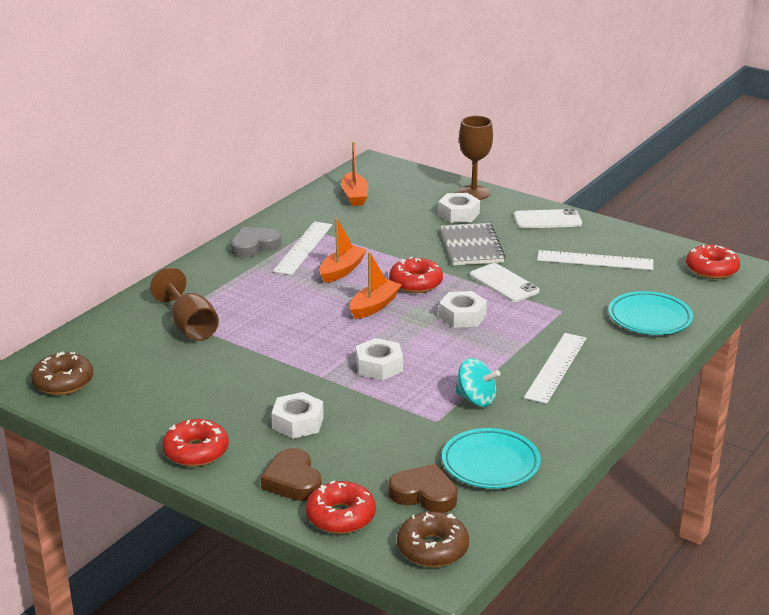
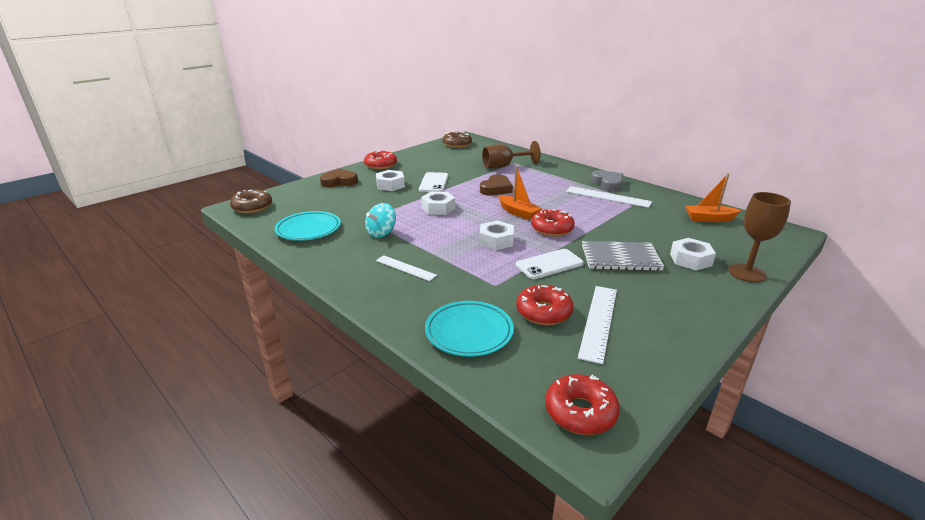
camera: 100 degrees right, 0 degrees up
red donut [306,481,376,534] -> red donut moved to [516,285,574,325]
orange boat [319,218,367,283] -> none
brown heart [389,464,458,513] -> brown heart moved to [480,174,513,196]
white phone [514,208,582,229] -> white phone moved to [419,172,448,192]
white ruler [524,333,586,404] -> white ruler [376,255,437,281], size x0.64

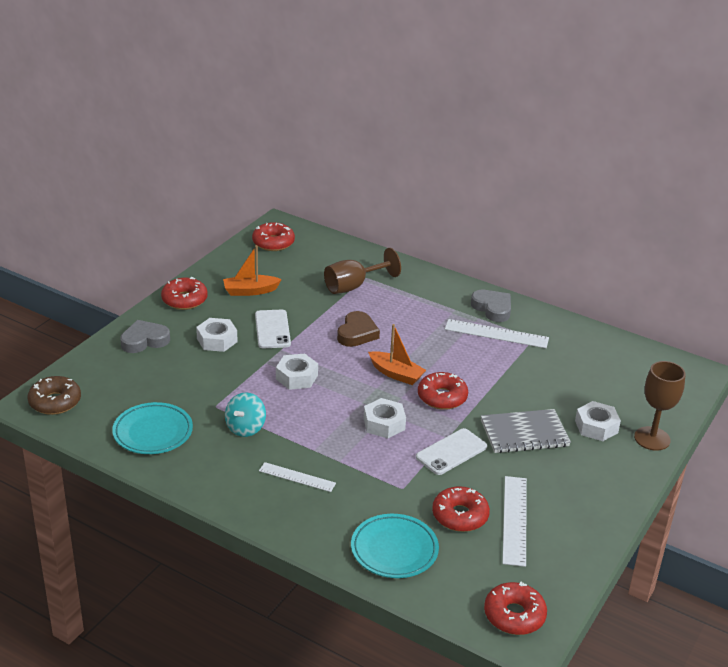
camera: 15 degrees left, 5 degrees up
brown heart [320,168,358,187] -> grey heart [120,320,170,353]
brown donut [443,131,472,148] -> red donut [252,222,295,251]
orange boat [685,173,741,222] -> orange boat moved to [223,245,282,296]

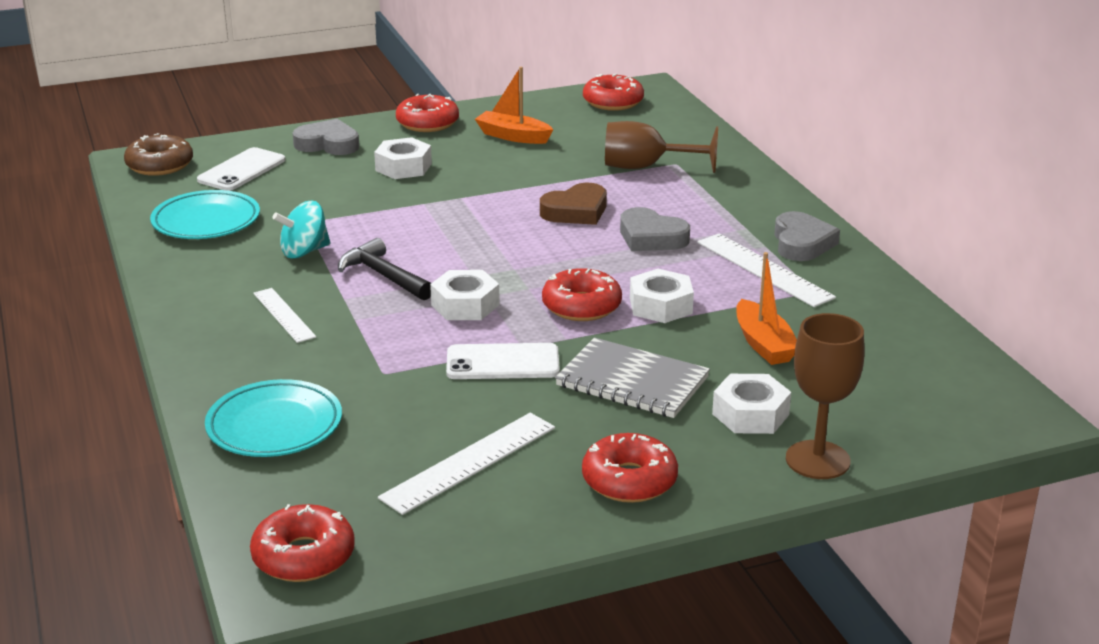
camera: 40 degrees right, 5 degrees down
white phone [255,309,291,348] -> white phone moved to [197,147,285,191]
white nut [276,354,318,390] -> white nut moved to [630,269,694,323]
orange boat [368,324,426,385] -> orange boat moved to [736,252,797,365]
red donut [432,486,490,532] -> red donut moved to [582,433,678,503]
none -> black hammer [338,238,431,301]
none -> grey heart [620,207,690,251]

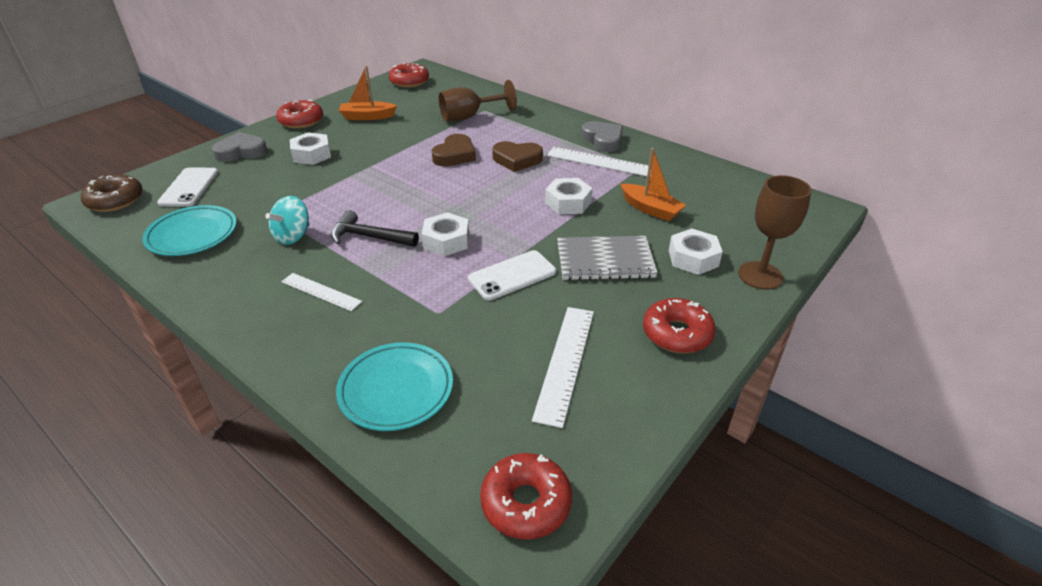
camera: 30 degrees left, 10 degrees up
red donut [542,268,622,321] -> none
grey heart [620,207,690,251] -> brown heart [492,141,543,172]

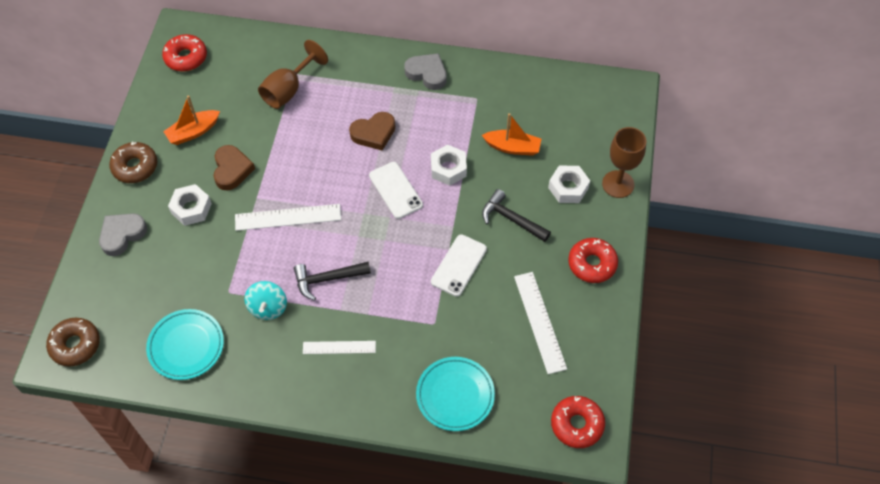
camera: 30 degrees left, 20 degrees up
white phone [157,168,218,207] -> white phone moved to [369,162,423,219]
red donut [276,99,323,129] -> brown donut [109,142,157,183]
white nut [422,212,469,256] -> none
brown heart [432,134,476,166] -> brown heart moved to [213,145,255,191]
white ruler [547,147,652,176] -> white ruler moved to [235,204,341,231]
grey notebook [557,236,658,280] -> black hammer [482,189,551,242]

